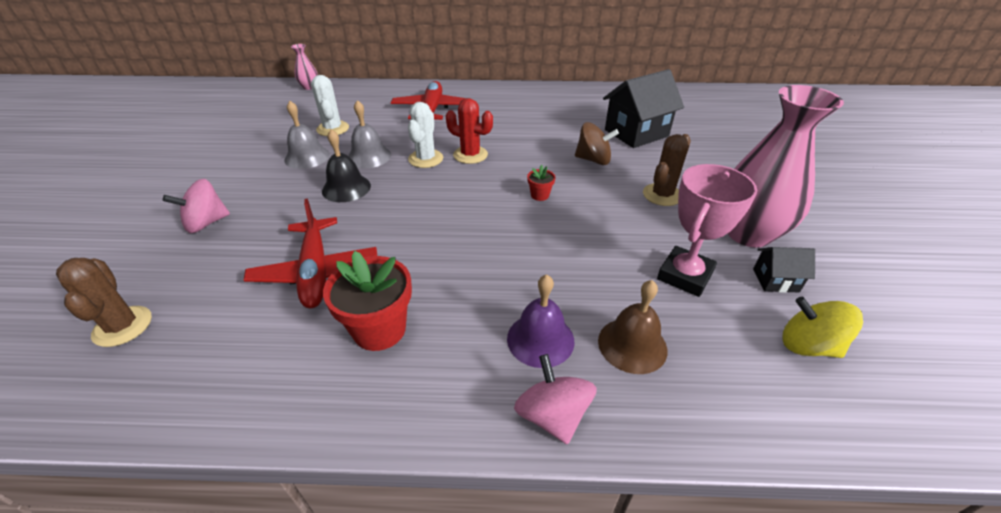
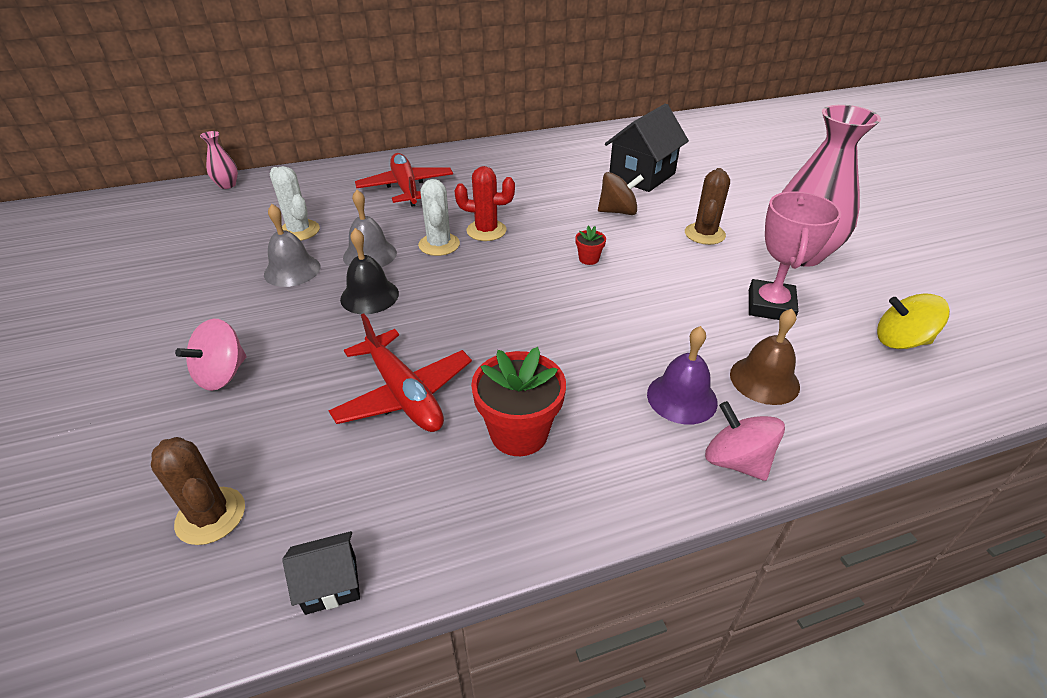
camera: 20 degrees left, 0 degrees up
black house [753,247,815,293] -> black house moved to [282,531,360,615]

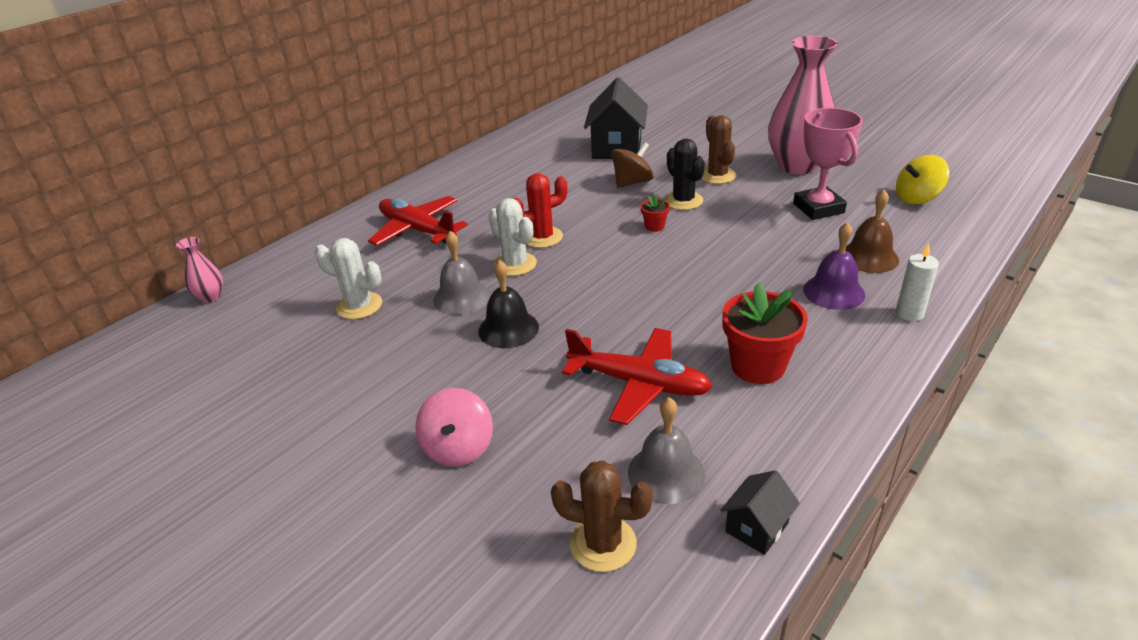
camera: 30 degrees left, 5 degrees down
grey bell [264,204,320,287] -> grey bell moved to [628,397,705,504]
pink spinning top [705,401,785,481] -> white candle [896,243,939,321]
none -> black cactus [664,138,705,210]

